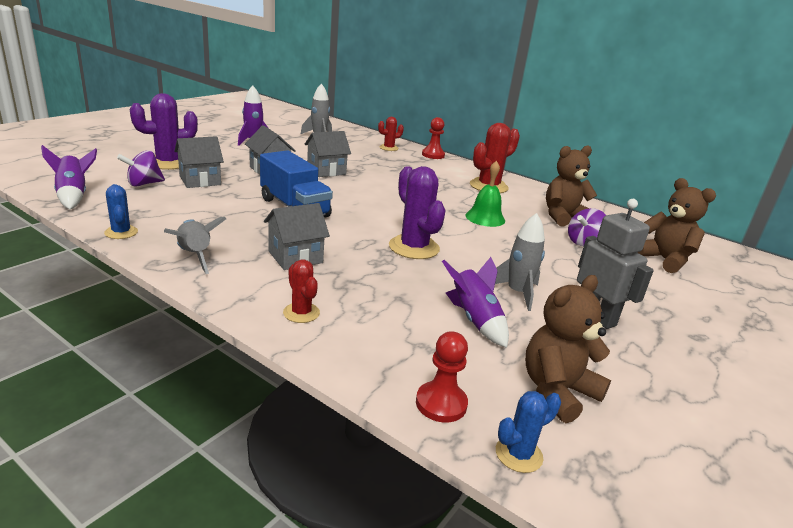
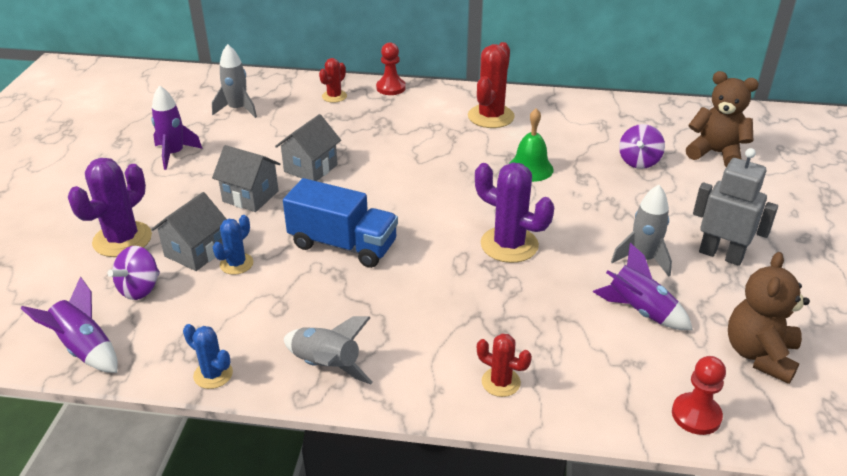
camera: 25 degrees left, 10 degrees up
grey house [264,203,330,270] -> none
blue cactus [496,391,561,473] -> blue cactus moved to [213,215,253,275]
brown teddy bear [546,146,597,226] -> none

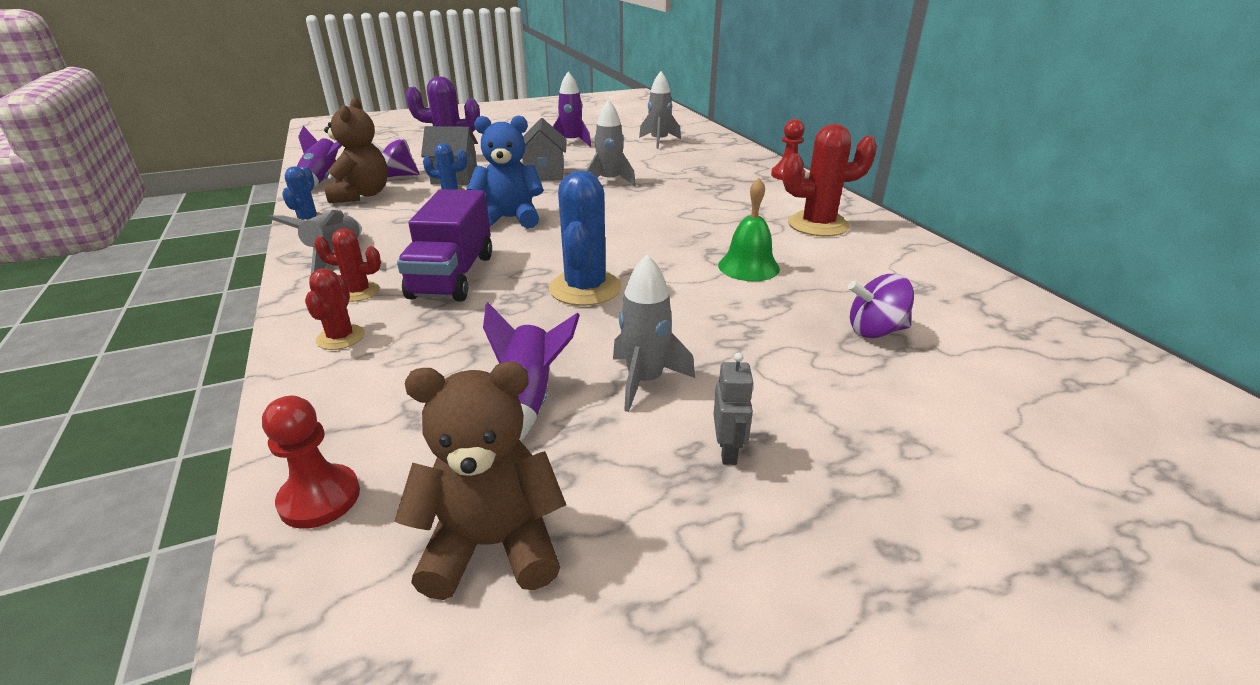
camera: 60 degrees right, 5 degrees down
grey house [275,114,341,181] -> grey rocket [586,99,636,186]
blue truck [283,178,398,268] -> blue teddy bear [467,115,544,229]
red cactus [319,58,347,103] -> red cactus moved to [314,228,381,302]
purple cactus [475,163,554,263] -> blue cactus [549,170,622,306]
brown teddy bear [686,71,759,167] -> brown teddy bear moved to [324,98,388,203]
grey robot [693,148,778,266] -> grey robot [713,352,754,465], size x0.53
none -> purple truck [397,189,492,301]

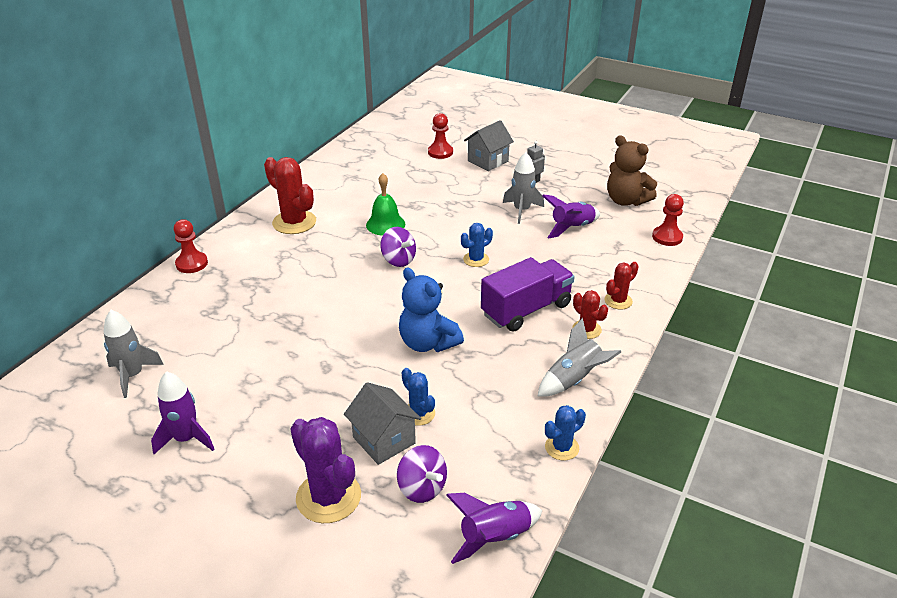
camera: 130 degrees left, 5 degrees up
brown teddy bear [324,98,388,203] -> none
grey house [522,118,567,181] -> grey house moved to [464,120,514,171]
blue cactus [549,170,622,306] -> blue cactus [461,223,493,267], size x0.56
grey rocket [586,99,636,186] -> none
purple spinning top [848,274,914,338] -> purple spinning top moved to [380,227,416,267]
none -> red pawn [428,113,453,159]

